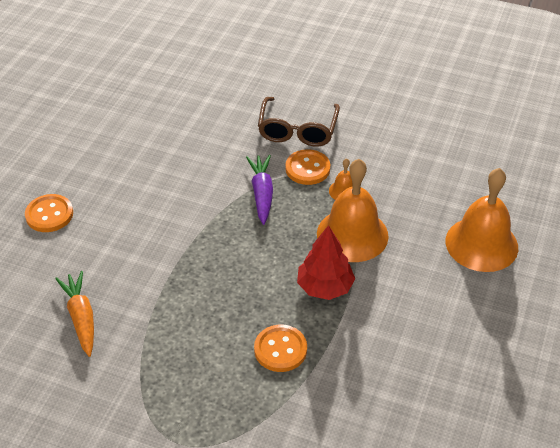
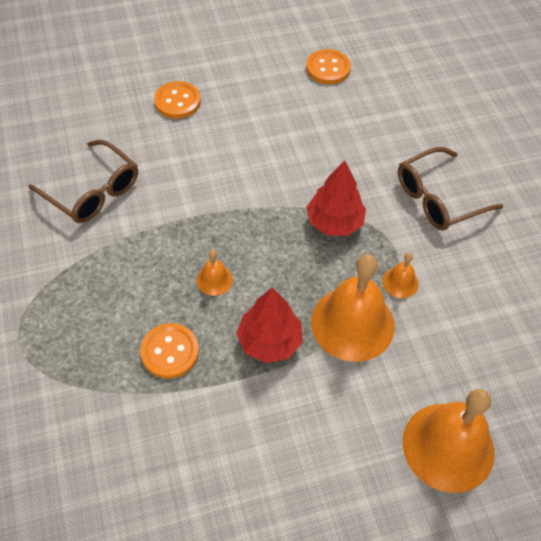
camera: 50 degrees right, 10 degrees up
orange carrot [55,271,94,357] -> brown glasses [29,139,138,223]
purple carrot [246,155,273,225] -> red tree [306,160,366,236]
orange button [285,149,330,185] -> orange button moved to [306,49,351,84]
none -> orange bell [196,250,233,296]

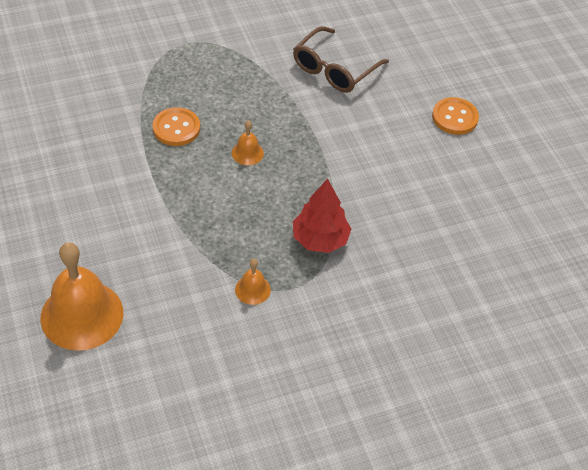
camera: 85 degrees right, 5 degrees down
red tree [236,287,303,363] -> none
orange button [306,49,351,84] -> none
orange bell [311,254,395,362] -> none
brown glasses [398,147,503,231] -> none

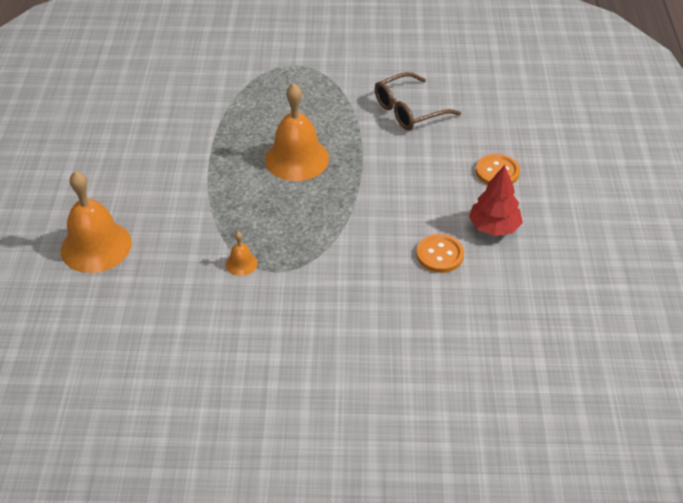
camera: 25 degrees right, 5 degrees down
orange button [152,107,200,146] -> orange button moved to [416,234,464,273]
orange bell [232,120,264,165] -> orange bell [265,83,329,181], size x2.23
red tree [293,179,351,253] -> red tree moved to [469,165,523,236]

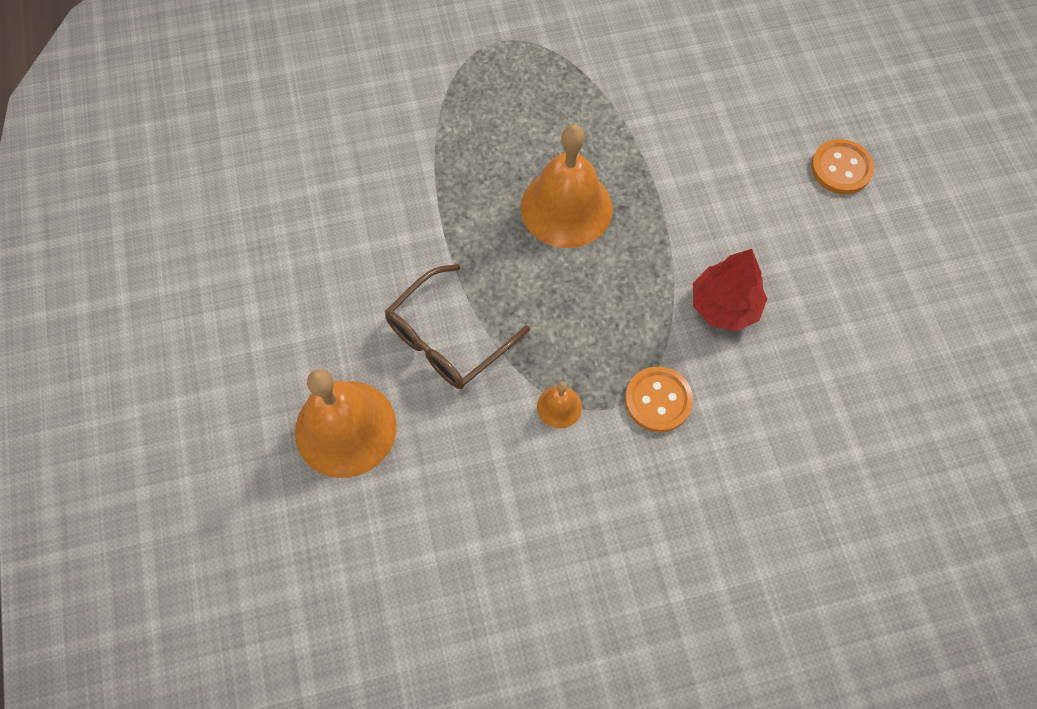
camera: 15 degrees left, 20 degrees up
brown glasses [375,72,461,130] -> brown glasses moved to [385,264,530,389]
orange button [416,234,464,273] -> orange button moved to [625,366,693,433]
red tree [469,165,523,236] -> red tree moved to [693,249,767,331]

